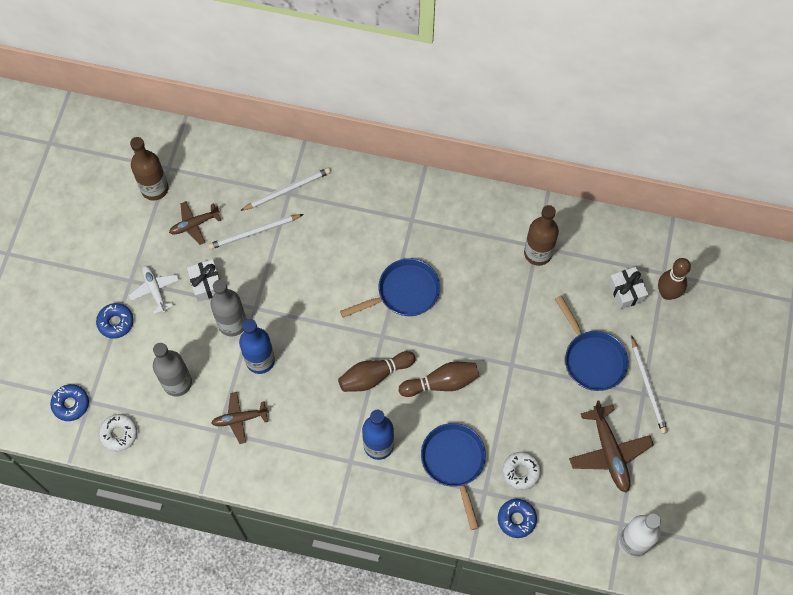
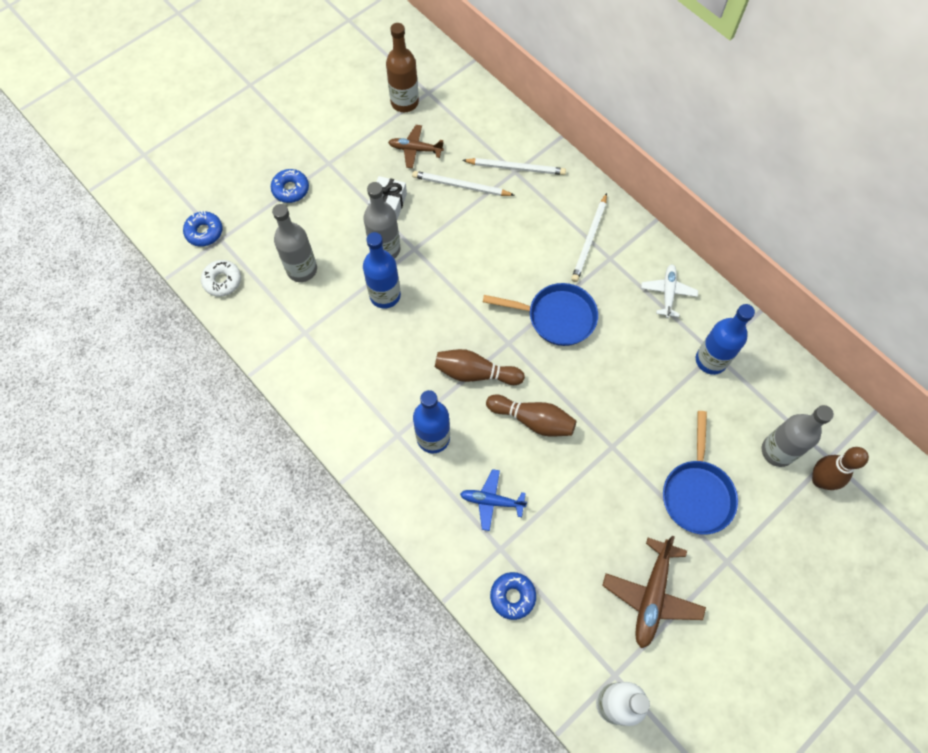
camera: 35 degrees right, 0 degrees up
white plane [129,266,179,315] -> white plane moved to [641,264,698,318]
brown plane [212,392,269,444] -> none
blue pan [421,423,486,530] -> blue plane [460,469,527,531]
white donut [502,452,541,490] -> none
brown bottle [524,205,559,266] -> blue bottle [696,304,755,375]
white gift [608,267,649,309] -> grey bottle [762,405,834,467]
white pencil [631,336,668,434] -> white pencil moved to [571,193,607,282]

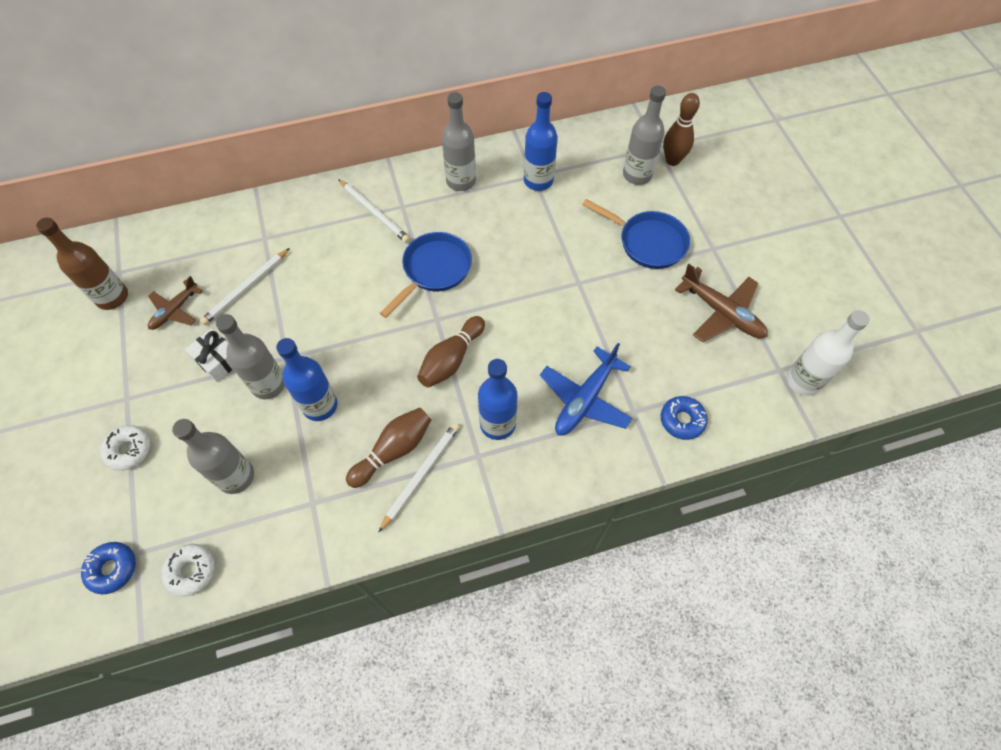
camera: 65 degrees left, 5 degrees down
blue donut [271,169,309,203] -> white donut [100,425,150,471]
blue plane [460,469,527,531] -> blue plane [540,343,633,435], size x1.58
white pencil [463,158,566,175] -> white pencil moved to [378,423,460,533]
brown bowling pin [486,395,576,436] -> brown bowling pin moved to [346,407,431,488]
white plane [641,264,698,318] -> grey bottle [442,92,476,191]

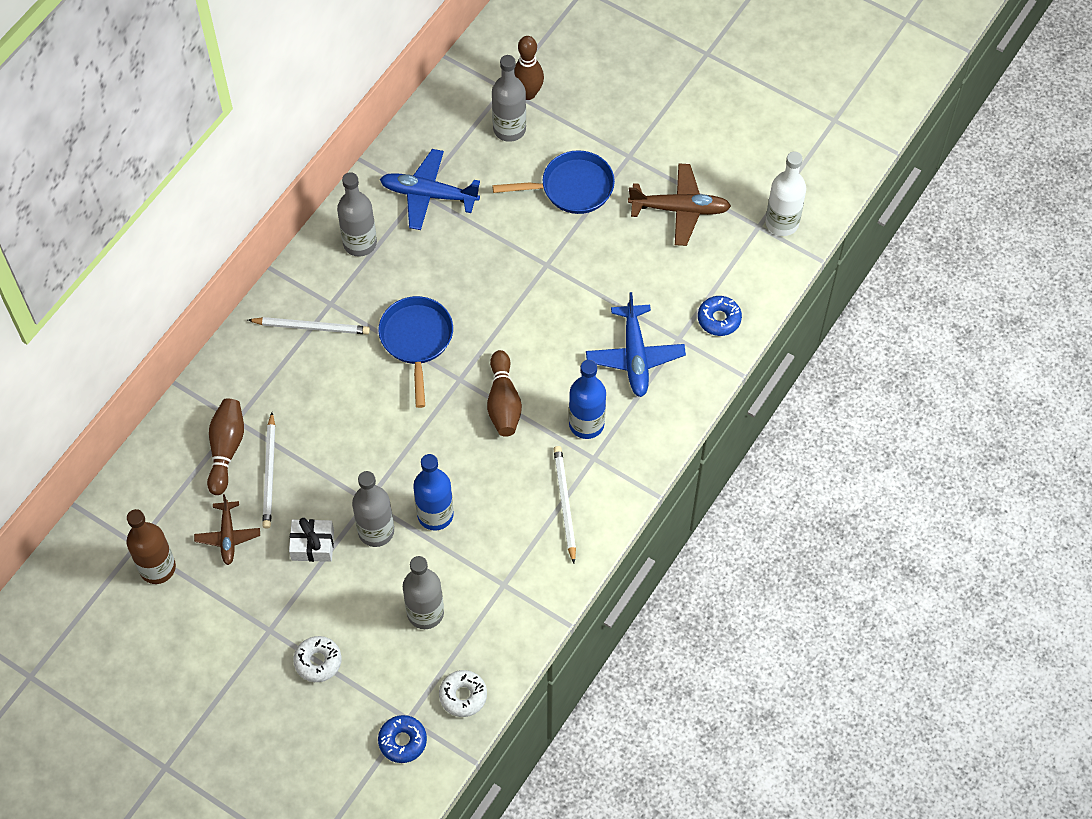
camera: 40 degrees left, 0 degrees up
brown bowling pin [346,407,431,488] -> brown bowling pin moved to [207,399,244,495]
blue bottle [524,92,558,191] -> blue plane [380,149,480,230]

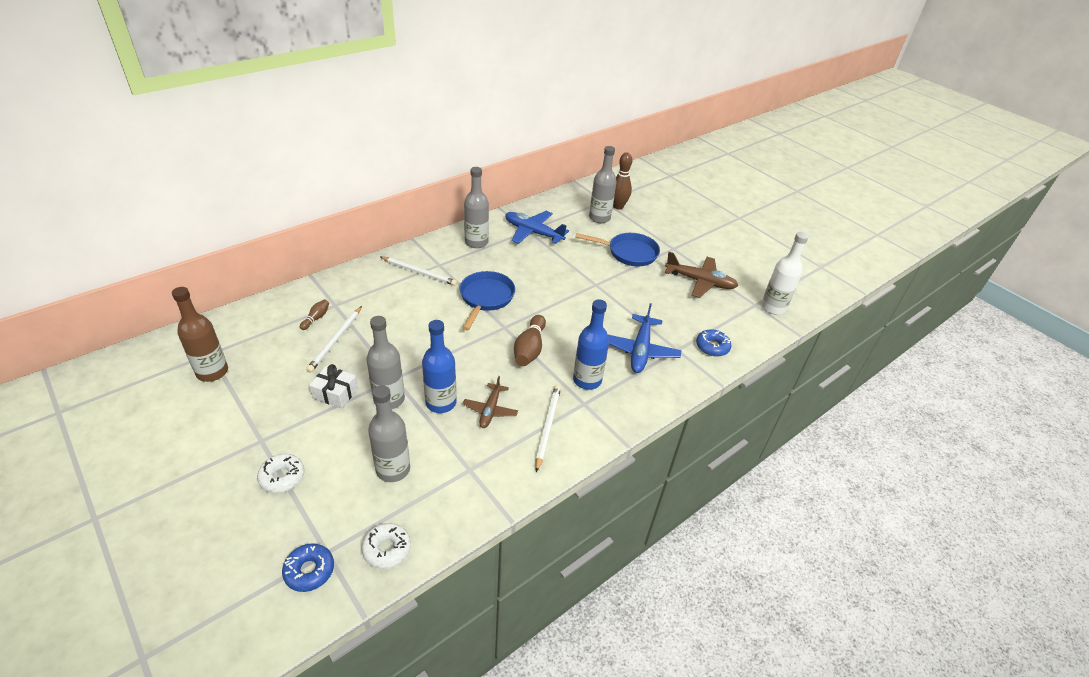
camera: 15 degrees right, 20 degrees down
brown plane [194,494,260,565] -> brown plane moved to [463,376,518,428]
brown bowling pin [207,399,244,495] -> brown bowling pin [300,300,329,330], size x0.53

